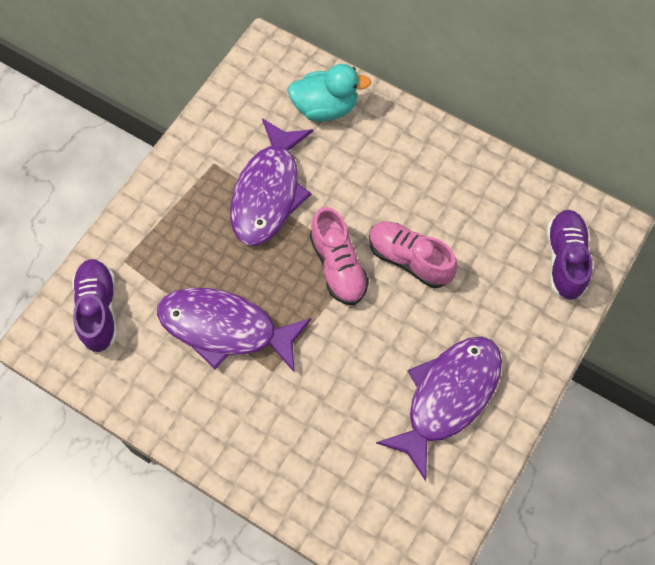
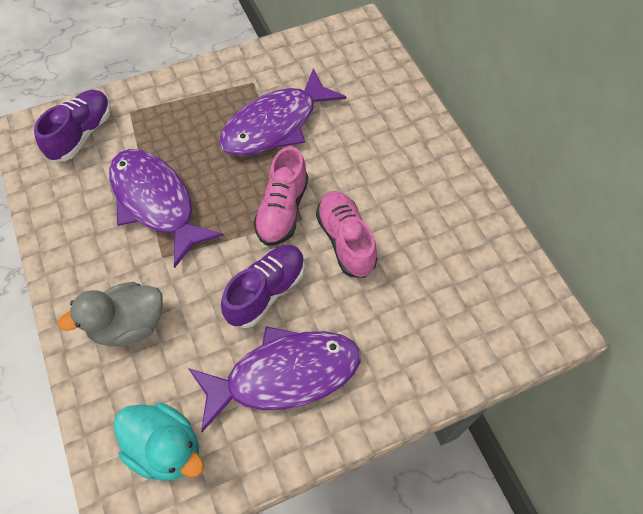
camera: 35 degrees right, 5 degrees down
turquoise duck [288,64,371,122] -> turquoise duck moved to [114,402,204,481]
purple shoe [546,210,593,301] -> purple shoe moved to [221,245,305,328]
none -> grey duck [58,282,163,346]

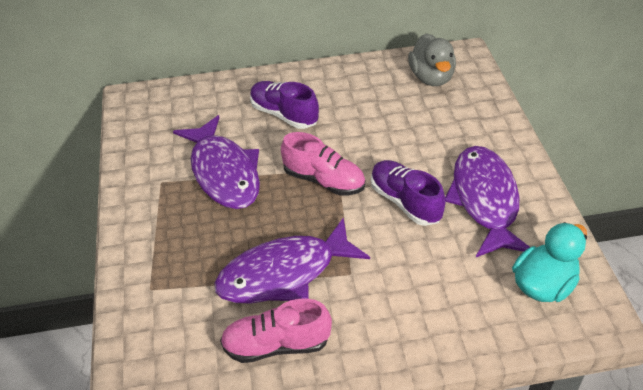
camera: 75 degrees left, 15 degrees down
purple shoe [34,90,111,162] -> purple shoe moved to [250,81,319,129]
grey duck [58,282,163,346] -> grey duck moved to [408,33,456,86]
pink shoe [316,191,378,278] -> pink shoe moved to [220,298,332,363]

